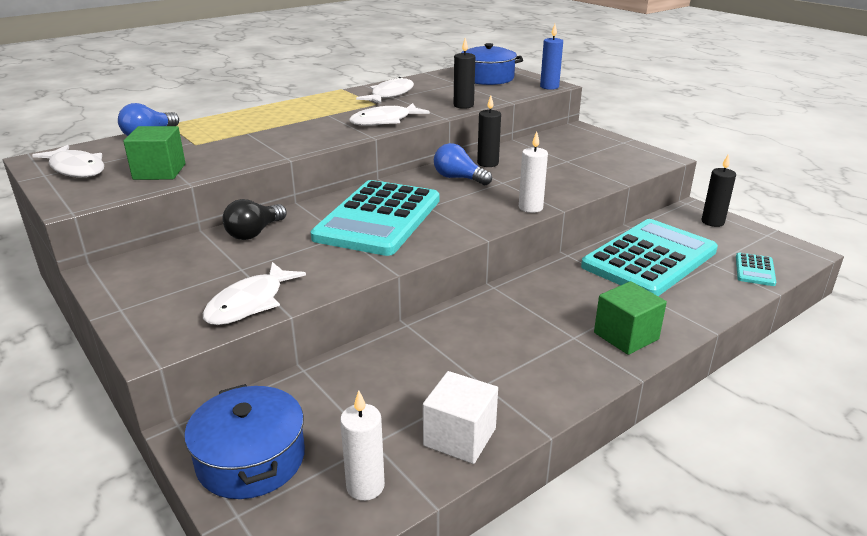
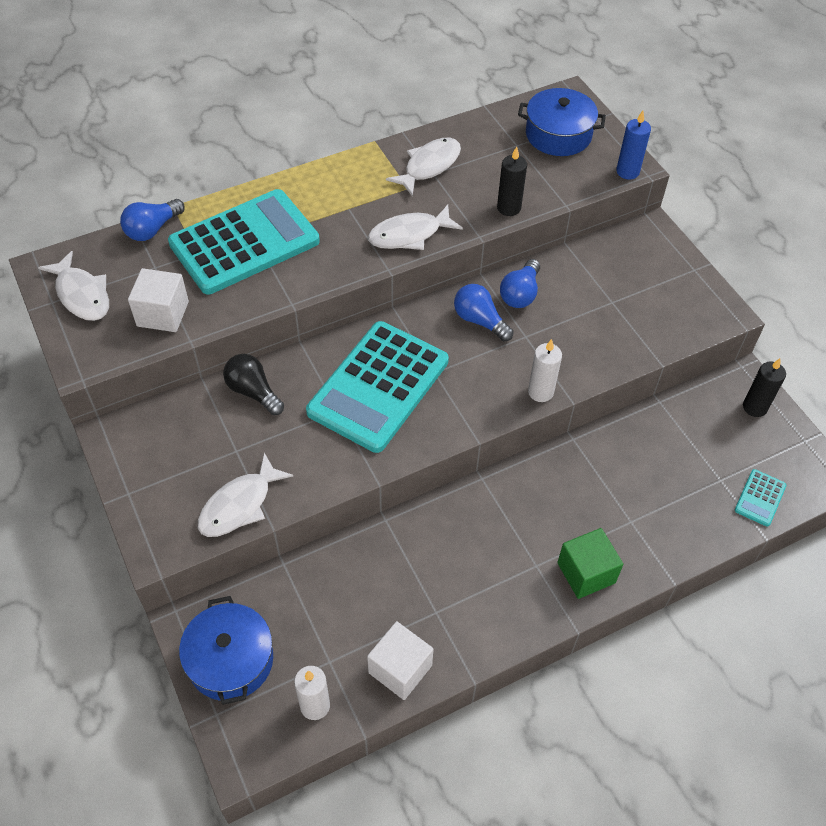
camera: 10 degrees right, 25 degrees up
green cube [123,126,186,180] -> white cube [128,268,189,332]
black light bulb [222,199,287,240] -> black light bulb turned 90 degrees clockwise [223,354,284,415]
black candle [477,95,501,167] -> blue light bulb [500,259,540,308]
turquoise calculator [581,219,718,296] -> turquoise calculator moved to [168,189,320,295]

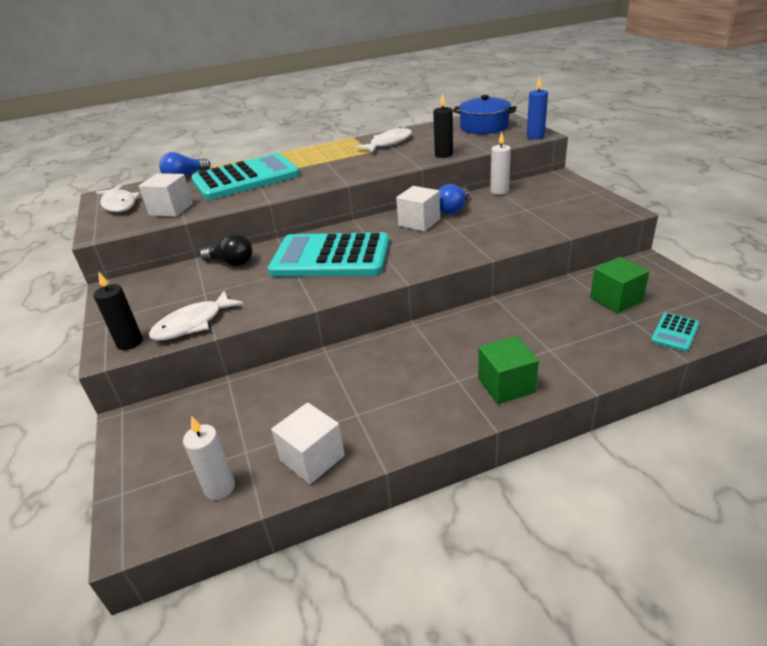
camera: 10 degrees right, 20 degrees down
blue pot [179,596,273,705] -> none
black light bulb [223,354,284,415] -> black light bulb turned 150 degrees clockwise [200,233,252,266]
turquoise calculator [306,321,449,453] -> turquoise calculator turned 60 degrees clockwise [268,232,389,277]
white fish [368,205,463,250] -> none
blue light bulb [454,284,514,341] -> white cube [396,186,440,232]
white candle [528,339,562,402] -> white candle moved to [490,132,511,195]
black candle [743,358,786,417] -> black candle moved to [93,271,143,350]
none -> green cube [590,257,649,313]

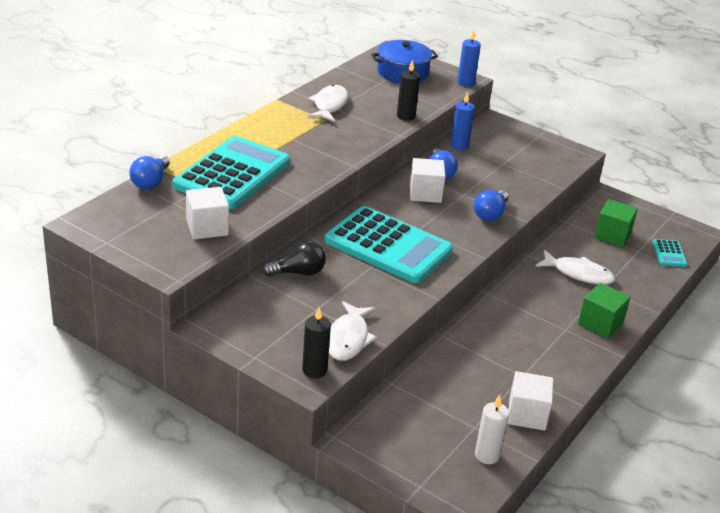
camera: 40 degrees left, 0 degrees up
white fish [96,184,140,212] -> white fish moved to [535,250,615,285]
turquoise calculator [268,232,389,277] -> turquoise calculator turned 120 degrees counterclockwise [324,206,453,283]
white candle [490,132,511,195] -> blue candle [451,92,475,150]
none -> blue light bulb [474,190,509,221]

